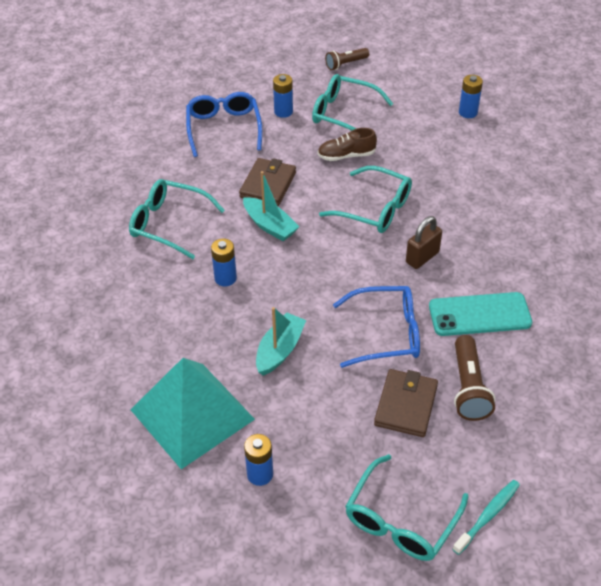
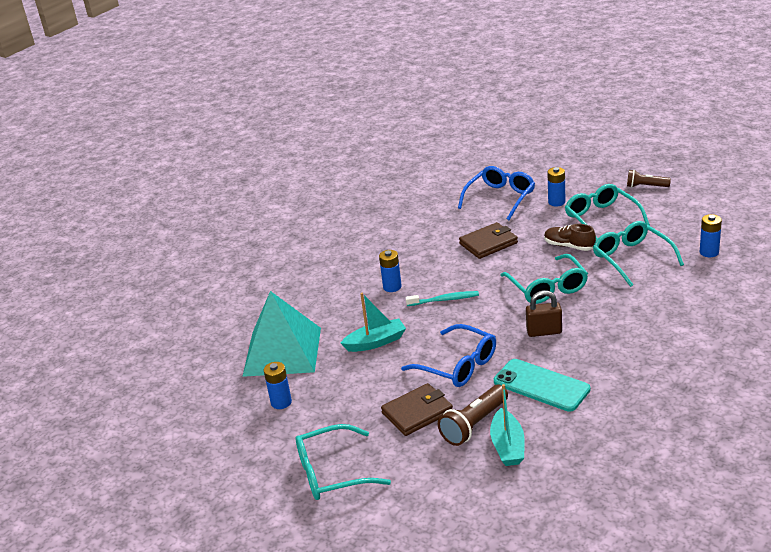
camera: 45 degrees right, 15 degrees down
turquoise glasses [129,179,225,259] -> turquoise glasses moved to [593,221,684,287]
turquoise boat [243,171,299,241] -> turquoise boat moved to [490,384,525,466]
turquoise toothbrush [452,480,520,555] -> turquoise toothbrush moved to [405,291,479,306]

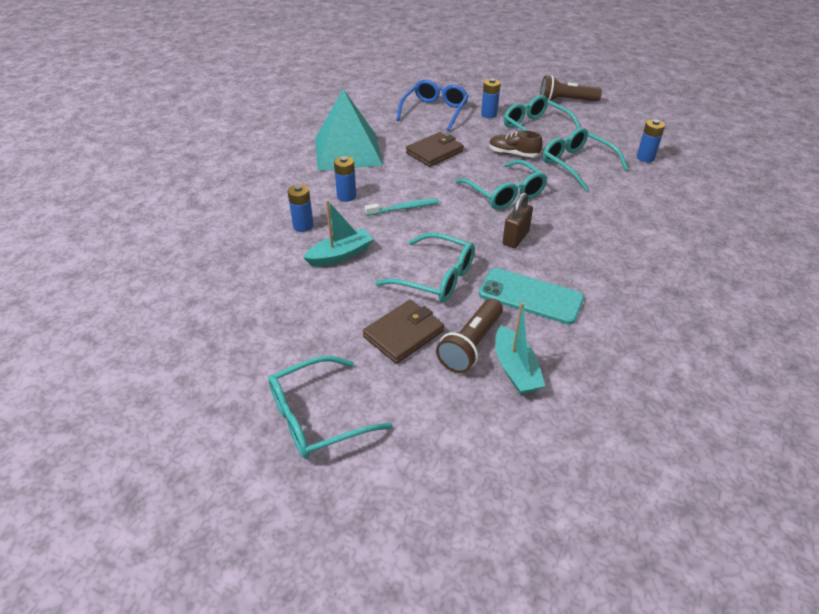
camera: 15 degrees left, 10 degrees up
turquoise pyramid [242,291,321,377] -> turquoise pyramid moved to [315,89,383,171]
blue battery [263,362,292,409] -> blue battery moved to [288,184,314,232]
blue glasses [401,324,496,387] -> turquoise glasses [375,233,475,302]
brown padlock [526,290,562,337] -> brown padlock turned 45 degrees counterclockwise [503,192,533,248]
brown flashlight [627,170,671,188] -> brown flashlight [540,75,602,101], size x1.51

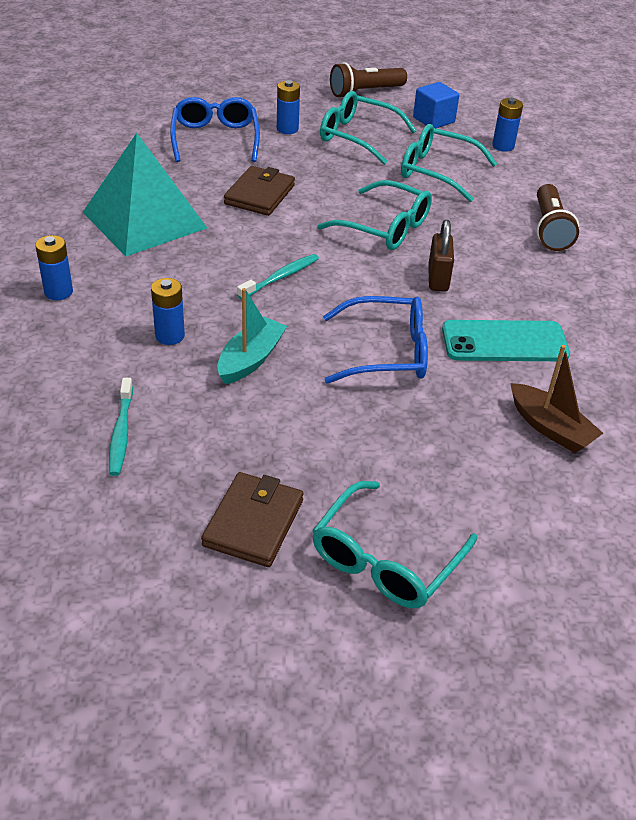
camera: 30 degrees left, 0 degrees up
blue battery [334,156,356,202] -> blue battery moved to [35,235,73,300]
brown wallet [363,300,444,364] -> brown wallet moved to [201,472,304,567]
turquoise glasses [375,233,475,302] -> blue glasses [323,296,428,384]
brown flashlight [436,298,503,373] -> brown flashlight moved to [537,184,579,251]
brown shoe [489,131,543,158] -> none
turquoise boat [495,302,545,395] -> brown boat [510,345,603,453]
none -> turquoise toothbrush [109,378,133,476]
none -> blue cube [413,82,459,128]

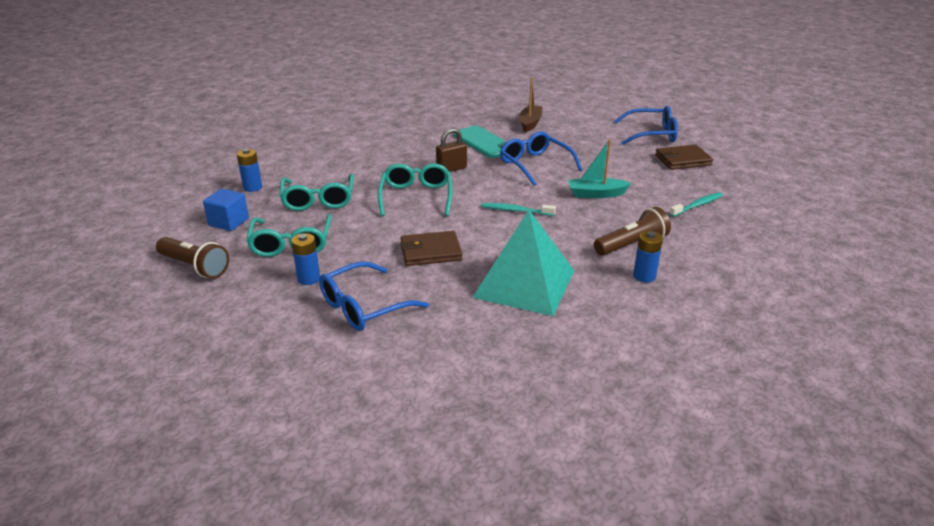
camera: 120 degrees left, 10 degrees down
blue battery [151,278,185,345] -> none
turquoise glasses [312,481,478,608] -> blue glasses [614,106,678,145]
brown flashlight [537,184,579,251] -> brown flashlight moved to [594,207,671,256]

